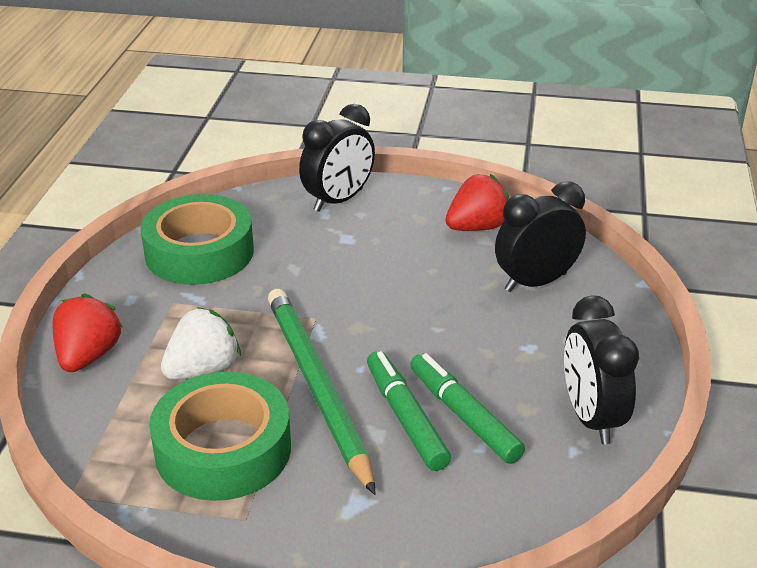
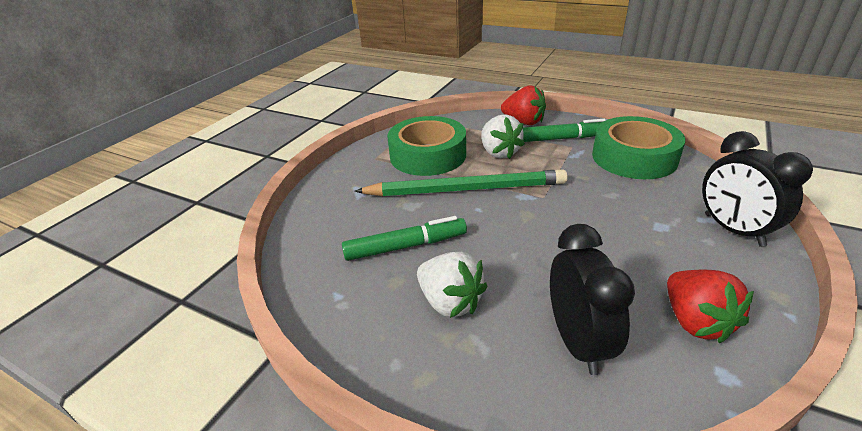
camera: 110 degrees right, 0 degrees up
green marker [367,351,451,471] -> green marker moved to [523,119,606,142]
black clock [564,295,639,444] -> none
none -> white strawberry [417,252,487,318]

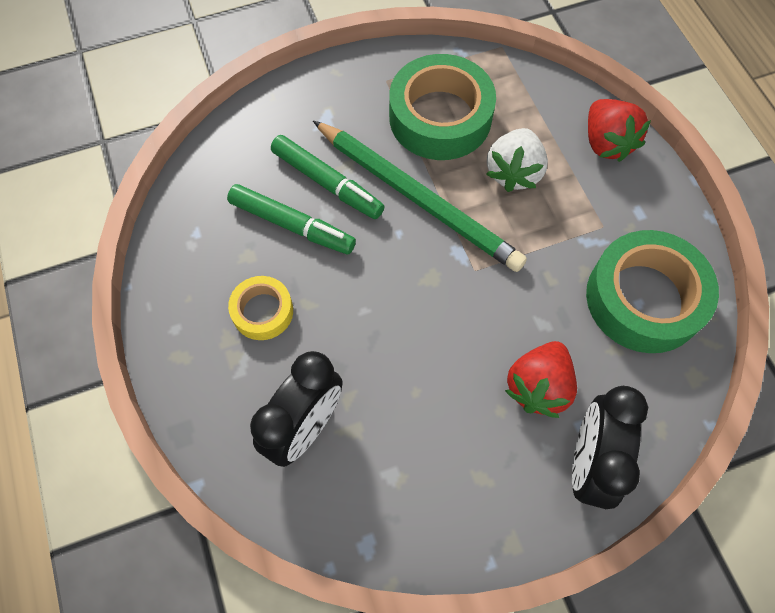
camera: 40 degrees right, 30 degrees up
white strawberry [417,252,487,318] -> yellow tape [228,276,293,340]
green marker [523,119,606,142] -> green marker moved to [271,135,385,219]
red strawberry [667,270,754,343] -> red strawberry moved to [505,341,577,418]

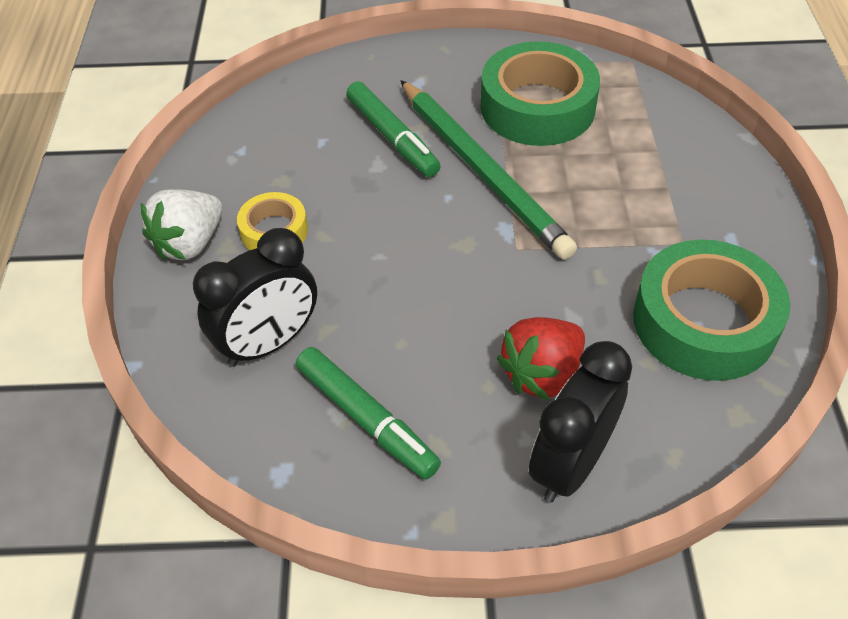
camera: 20 degrees right, 15 degrees down
green marker [227,184,356,254] -> green marker moved to [296,347,441,480]
white strawberry [486,128,548,192] -> white strawberry moved to [141,189,222,260]
red strawberry [588,99,651,162] -> none

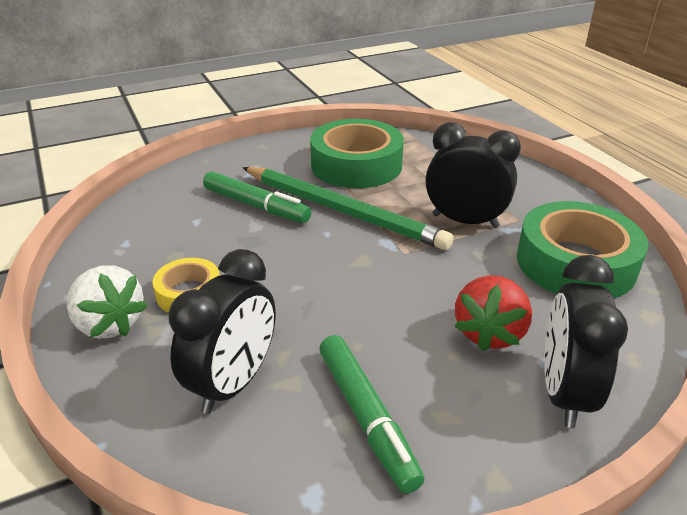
camera: 25 degrees left, 15 degrees down
white strawberry [141,189,222,260] -> white strawberry turned 60 degrees counterclockwise [67,265,147,339]
green marker [296,347,441,480] -> green marker turned 45 degrees clockwise [319,335,424,494]
none -> black clock [426,122,521,228]

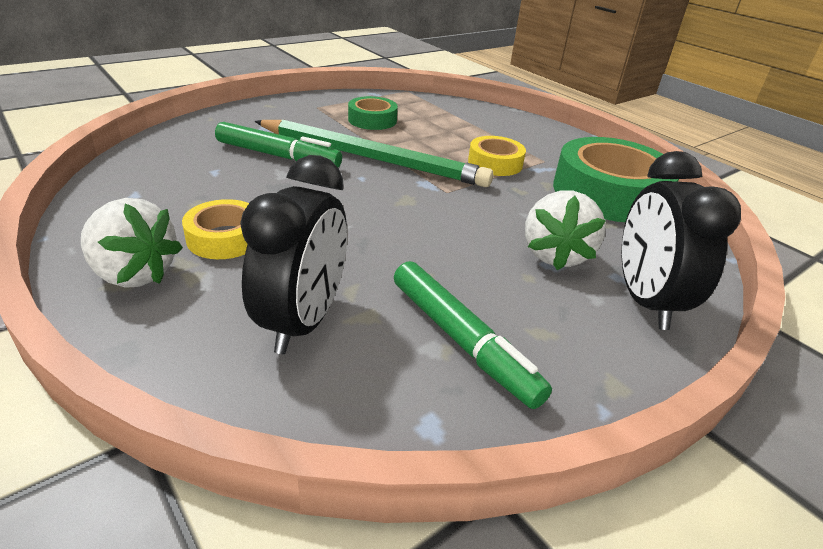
camera: 15 degrees left, 0 degrees up
green tape [310,119,404,188] -> green tape [348,96,398,130], size x0.52
black clock [426,122,521,228] -> yellow tape [468,136,526,176]
red strawberry [454,275,532,352] -> white strawberry [525,191,606,270]

